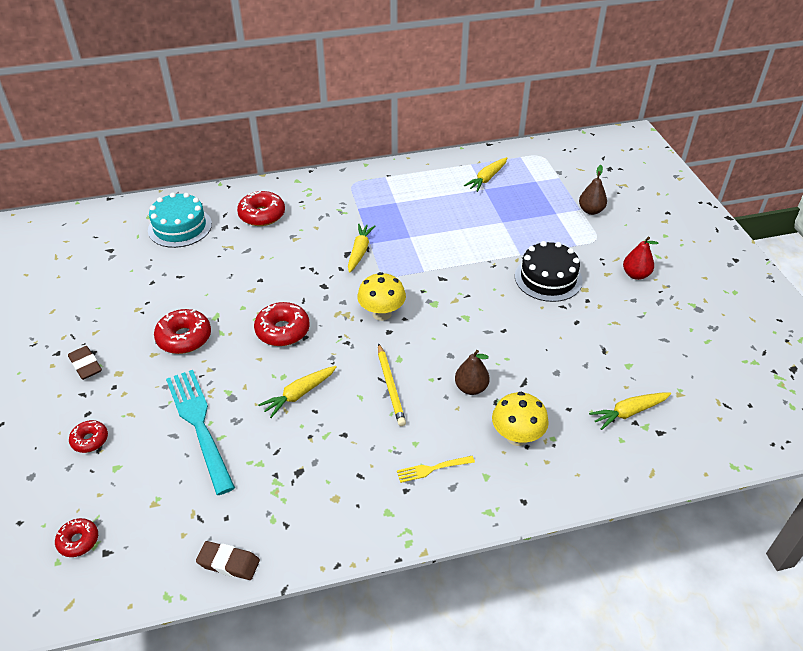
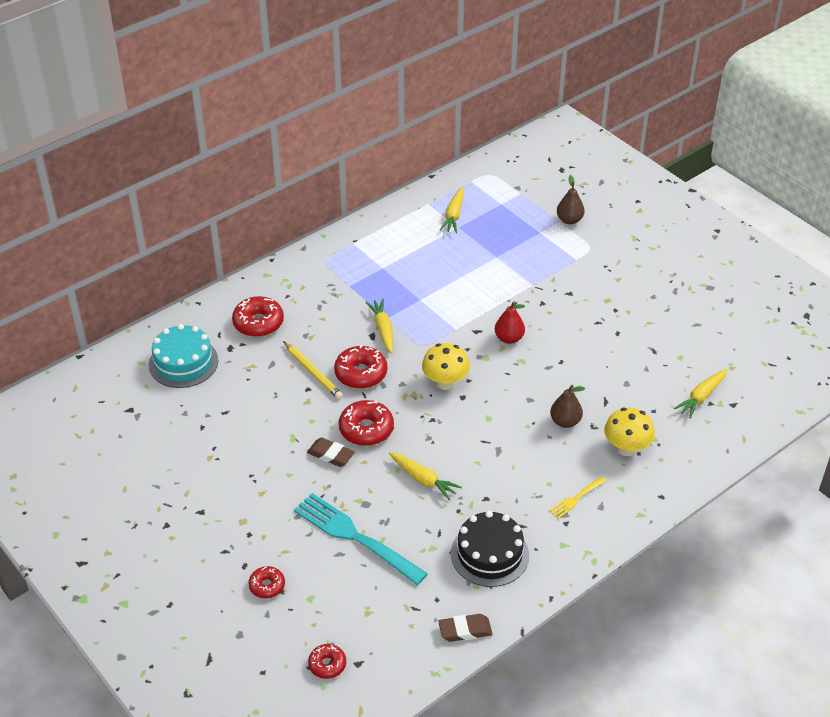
camera: 25 degrees left, 0 degrees up
brown eraser [68,346,102,380] -> brown eraser moved to [307,437,355,467]
red donut [154,309,211,354] -> red donut moved to [334,345,387,389]
yellow carrot [258,366,337,418] -> yellow carrot turned 75 degrees counterclockwise [389,452,462,501]
yellow pencil [378,343,406,426] -> yellow pencil moved to [283,341,343,399]
black cake [515,241,583,302] -> black cake moved to [451,511,529,587]
red pear [623,237,658,280] -> red pear moved to [495,302,525,344]

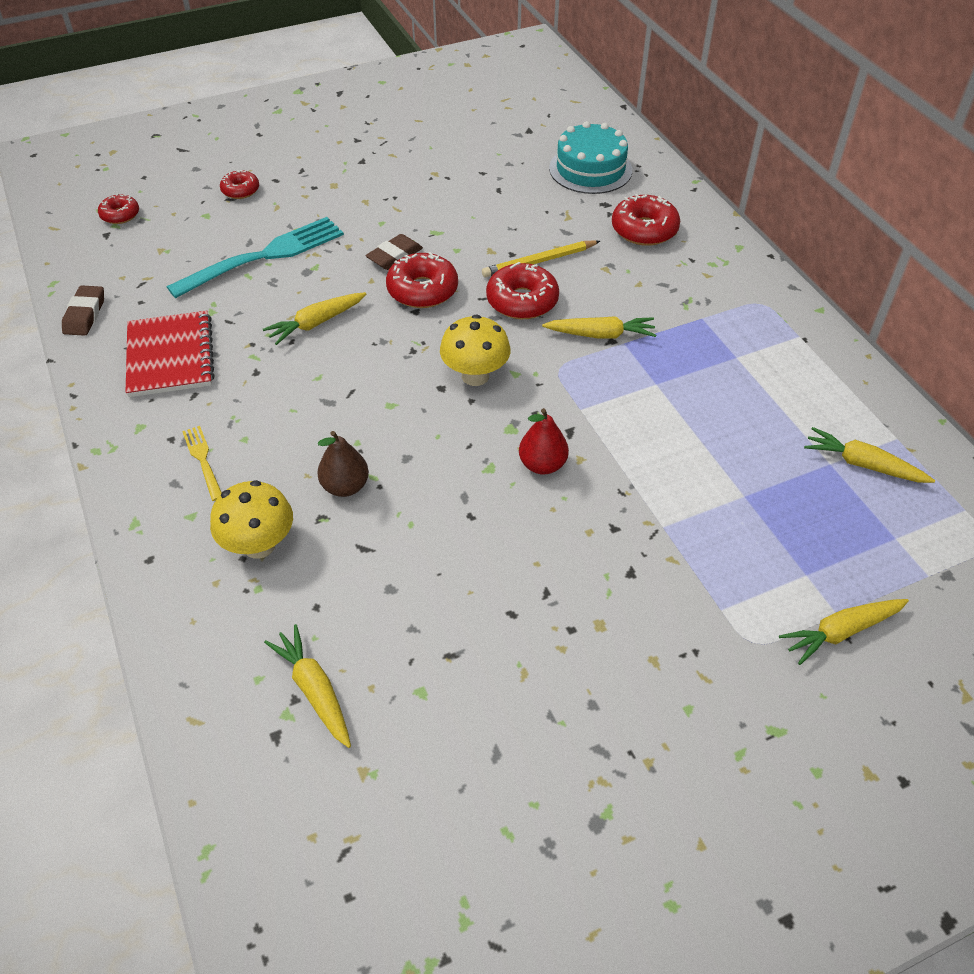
camera: 105 degrees right, 5 degrees up
black cake [451,511,529,587] -> red notebook [126,310,215,397]
brown pear [557,175,585,224] -> yellow carrot [779,599,909,665]

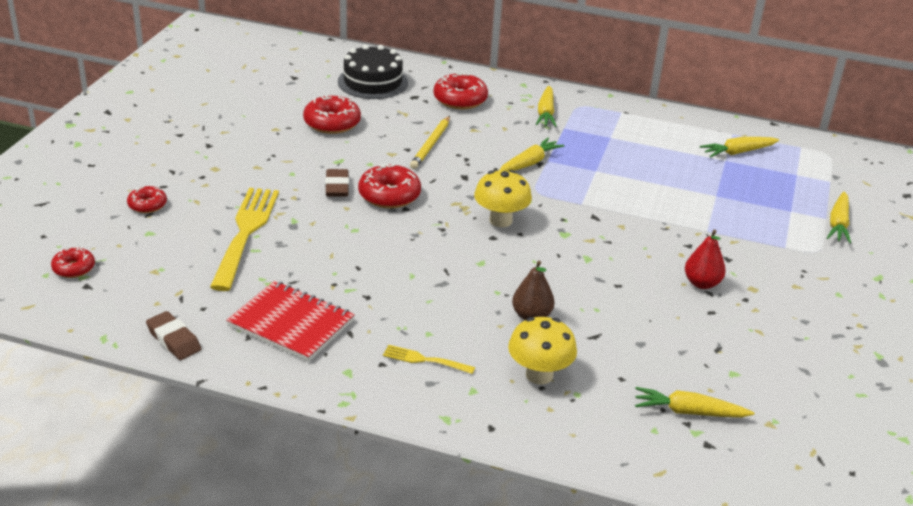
camera: 50 degrees left, 15 degrees down
turquoise fork [167,217,344,298] -> yellow fork [210,188,279,291]
yellow carrot [263,292,366,345] -> yellow carrot moved to [535,86,556,127]
red donut [486,262,559,319] -> red donut moved to [303,94,361,134]
red pear [519,408,569,475] -> red pear moved to [685,229,726,289]
turquoise cake [549,121,632,194] -> black cake [338,44,408,99]

